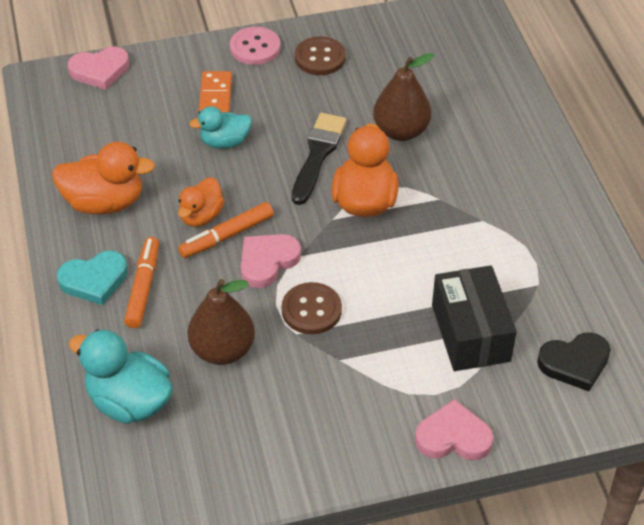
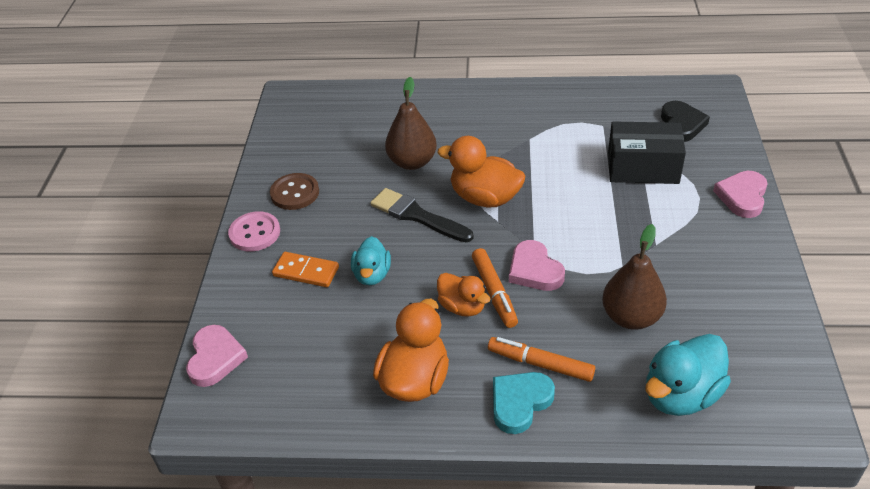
camera: 70 degrees left, 5 degrees down
turquoise heart [57,251,128,305] -> turquoise heart turned 135 degrees counterclockwise [493,372,555,434]
brown button [282,282,342,334] -> none

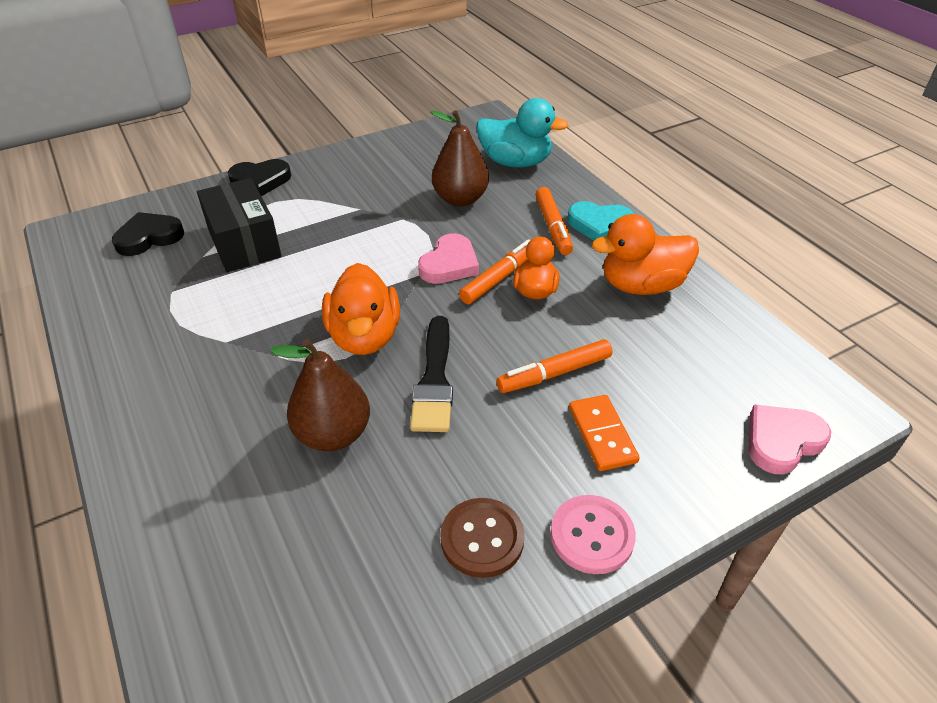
camera: 125 degrees left, 0 degrees up
turquoise duck [351,236,391,285] -> orange marker [496,339,613,393]
pink heart [713,171,767,218] -> black heart [228,159,291,196]

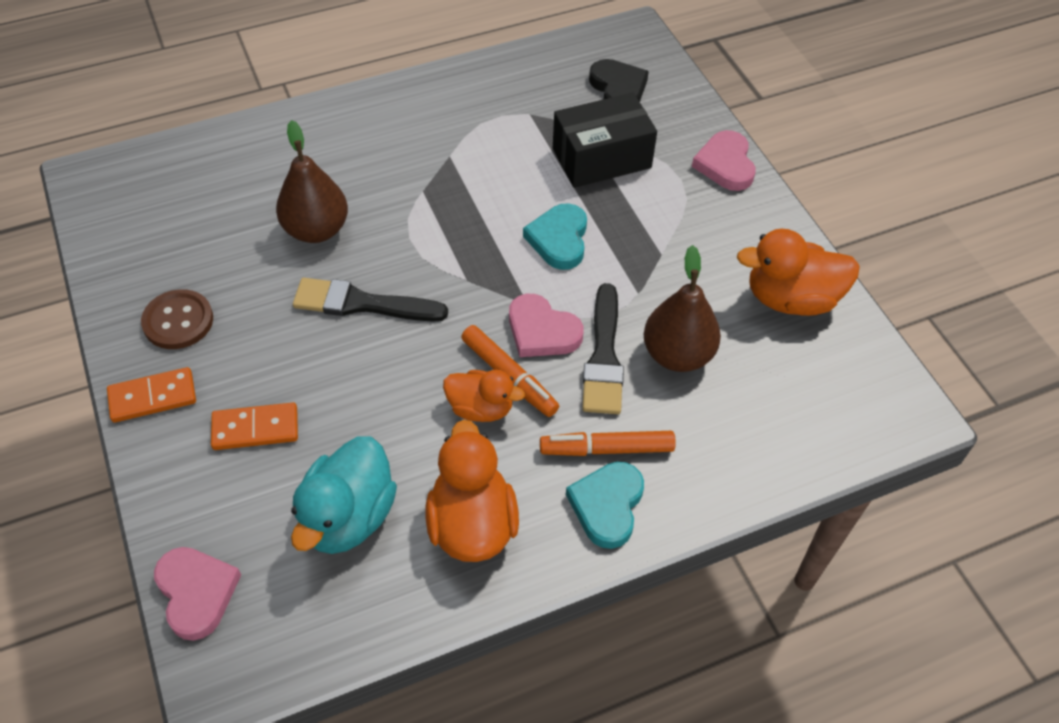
camera: 95 degrees right, 10 degrees up
black heart [228,159,291,196] -> pink heart [692,130,756,191]
orange duck [322,263,400,355] -> orange duck moved to [737,229,860,316]
turquoise duck [477,98,569,168] -> turquoise duck moved to [291,436,397,554]
orange marker [496,339,613,393] -> none
pink button [550,495,636,574] -> orange domino [107,367,196,423]
none -> turquoise heart [523,203,587,270]
none -> black brush [582,283,624,414]

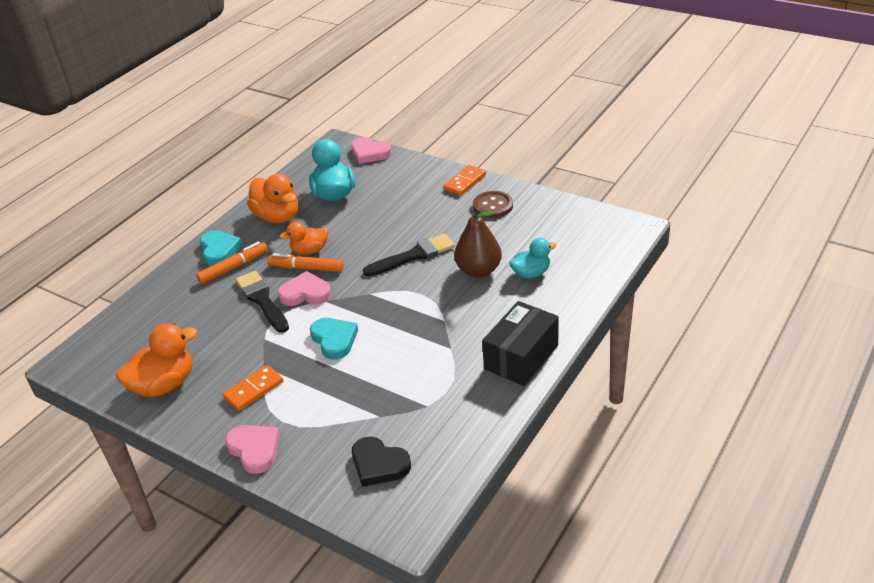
camera: 150 degrees right, 15 degrees down
orange domino [211,402,298,450] -> orange domino moved to [223,365,283,411]
black box [553,93,657,188] -> black box moved to [482,301,559,386]
brown pear [644,245,721,372] -> none
none -> turquoise duck [509,238,556,279]

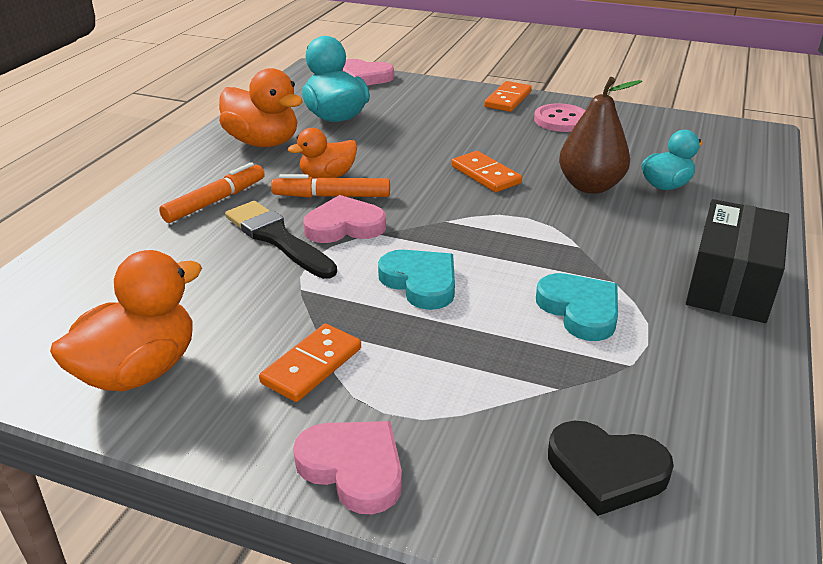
camera: 15 degrees left, 5 degrees down
turquoise heart [200,230,243,266] -> turquoise heart moved to [536,273,618,341]
black brush [363,233,455,276] -> orange domino [451,151,522,192]
brown button [473,191,513,218] -> pink button [534,103,586,132]

